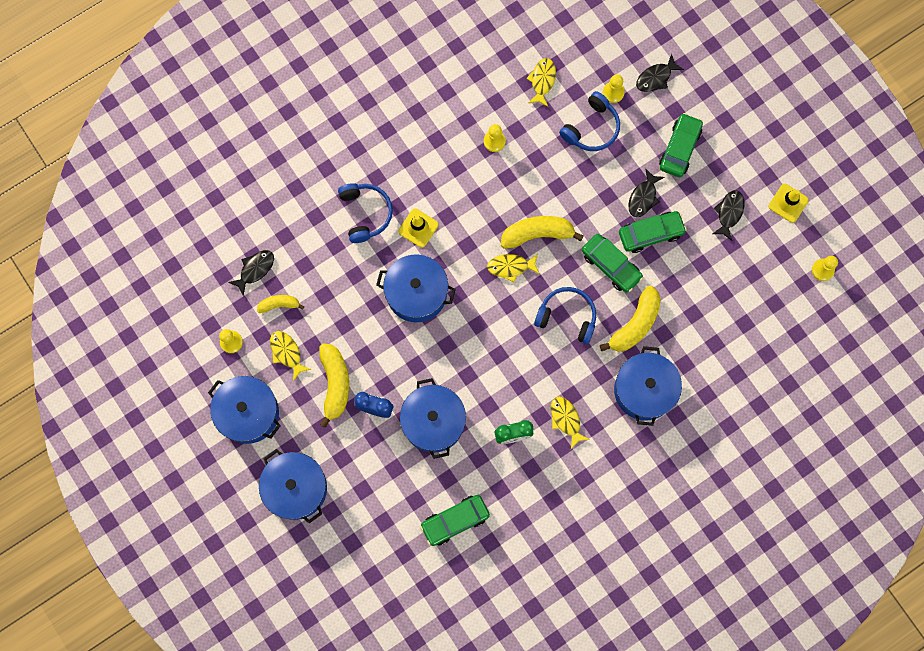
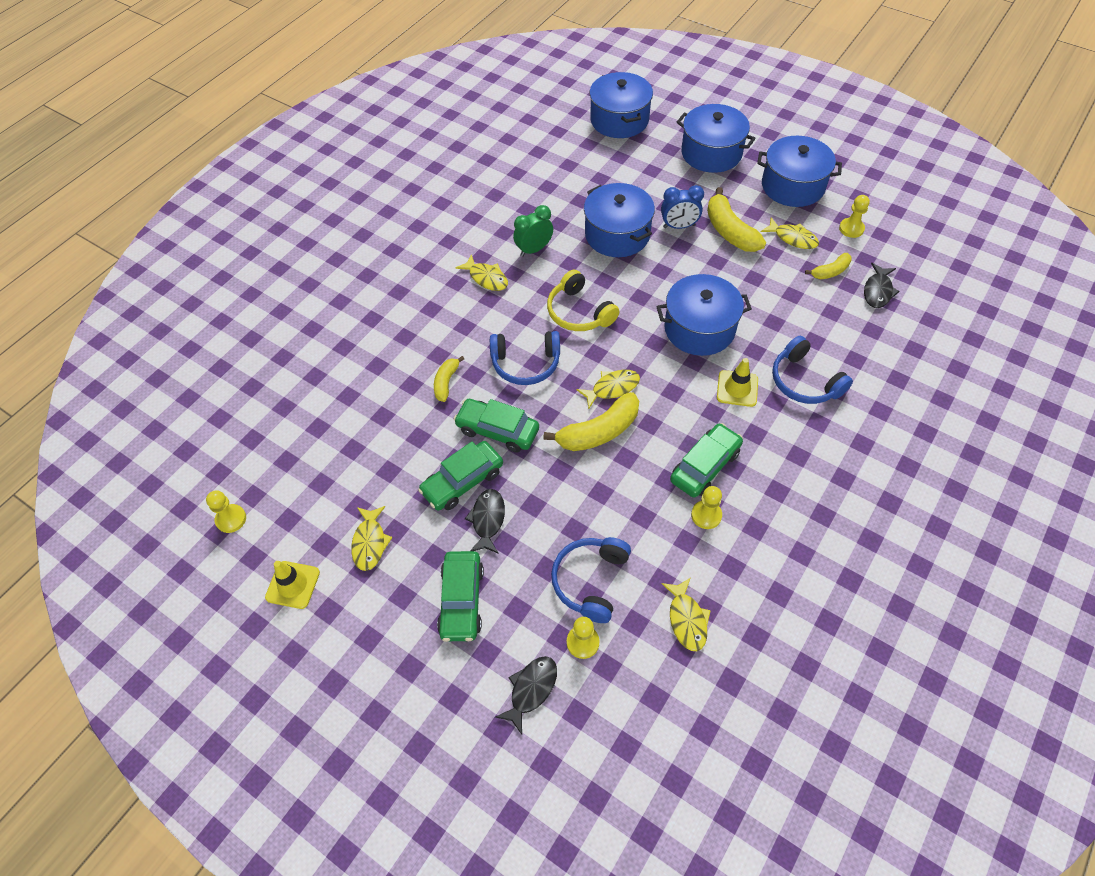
camera: 160 degrees right, 20 degrees down
green car [420,495,490,546] -> green car moved to [670,423,743,498]
yellow banana [600,286,661,352] -> yellow banana [434,356,464,402], size x0.56
blue pot [614,346,682,426] -> blue pot moved to [589,72,653,138]
black fish [713,190,744,241] -> yellow fish [351,506,392,571]
none -> yellow headphones [547,270,619,331]

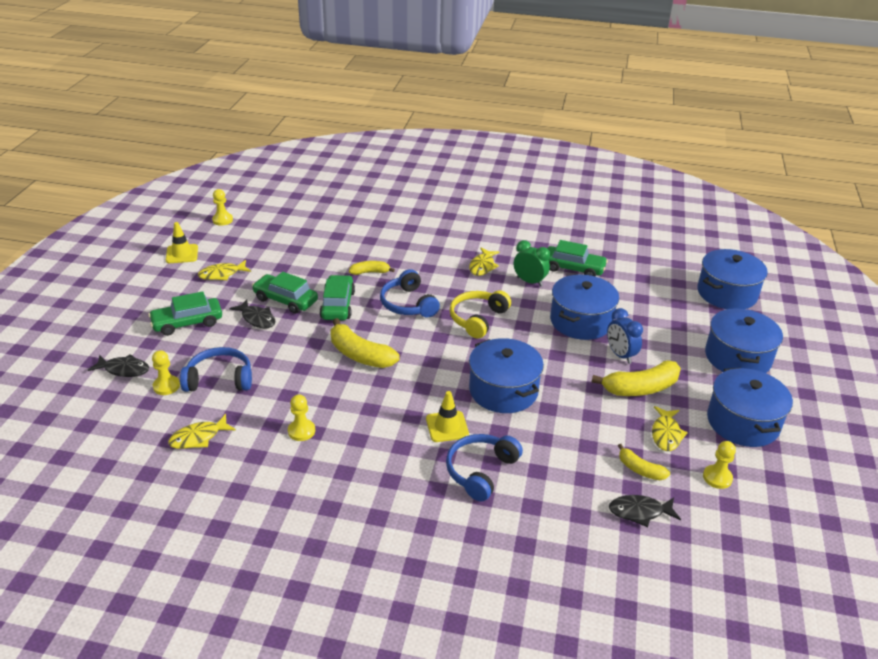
camera: 65 degrees right, 20 degrees down
black fish [465,489,505,554] -> black fish turned 60 degrees clockwise [229,299,276,328]
yellow fish [576,370,640,409] -> none
green car [670,423,743,498] -> green car moved to [547,240,608,277]
yellow banana [707,187,766,252] -> yellow banana turned 150 degrees counterclockwise [592,360,681,396]

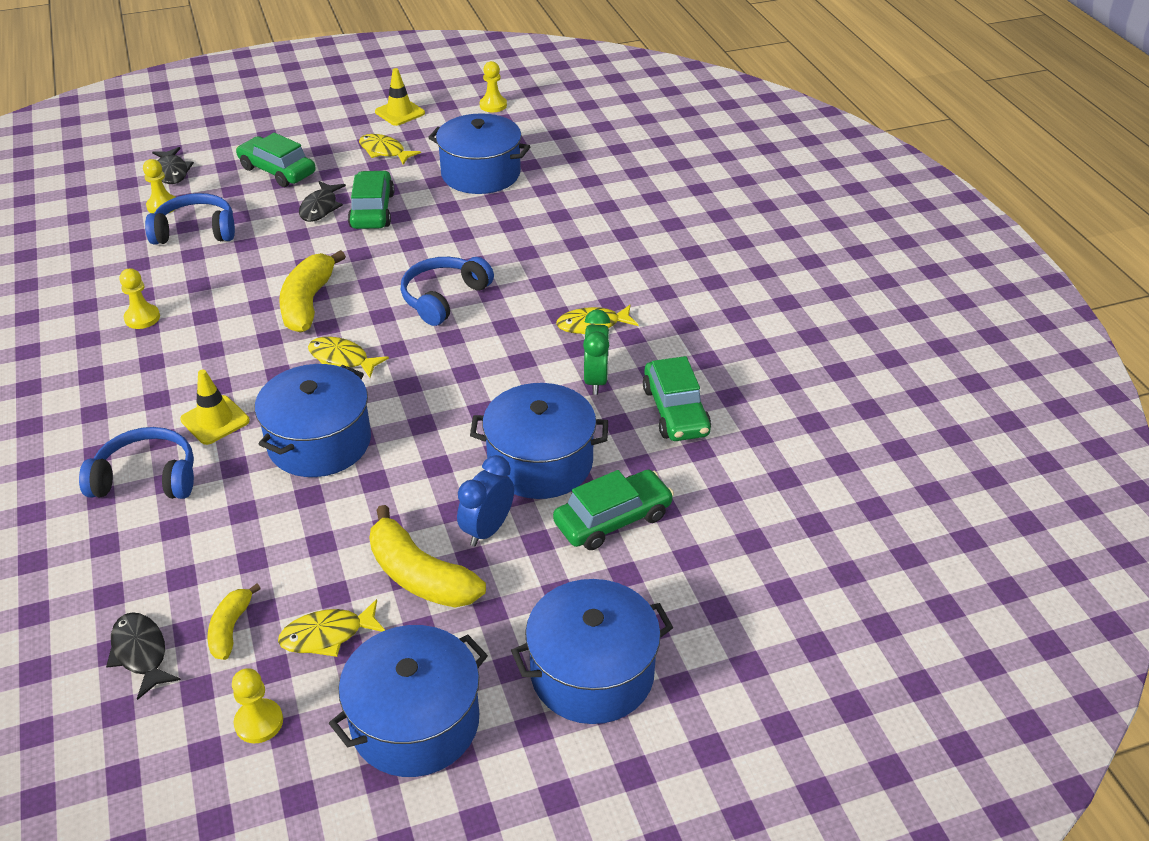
camera: 60 degrees right, 5 degrees up
yellow fish [168,414,236,449] -> yellow fish moved to [308,337,389,378]
blue headphones [180,347,252,392] -> blue headphones turned 60 degrees counterclockwise [145,193,235,245]
green car [319,275,355,320] -> green car moved to [553,470,674,550]
yellow banana [349,261,395,275] -> none
yellow headphones [450,290,511,338] -> none
blue pot [697,249,768,309] -> blue pot moved to [428,113,530,194]

